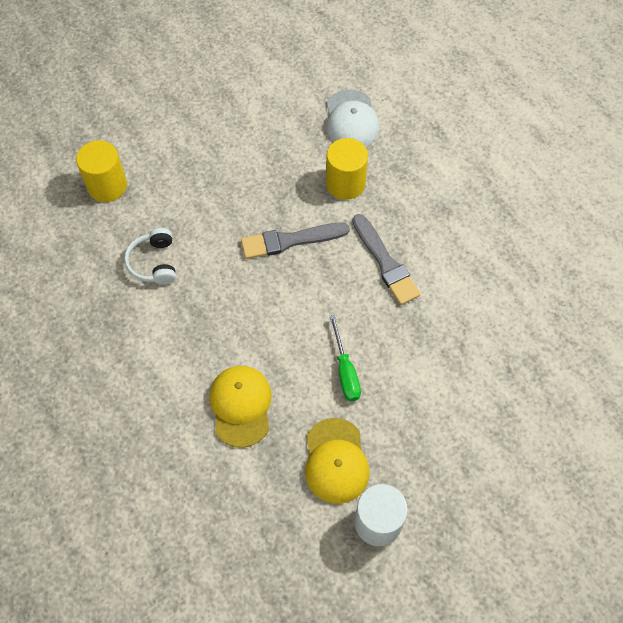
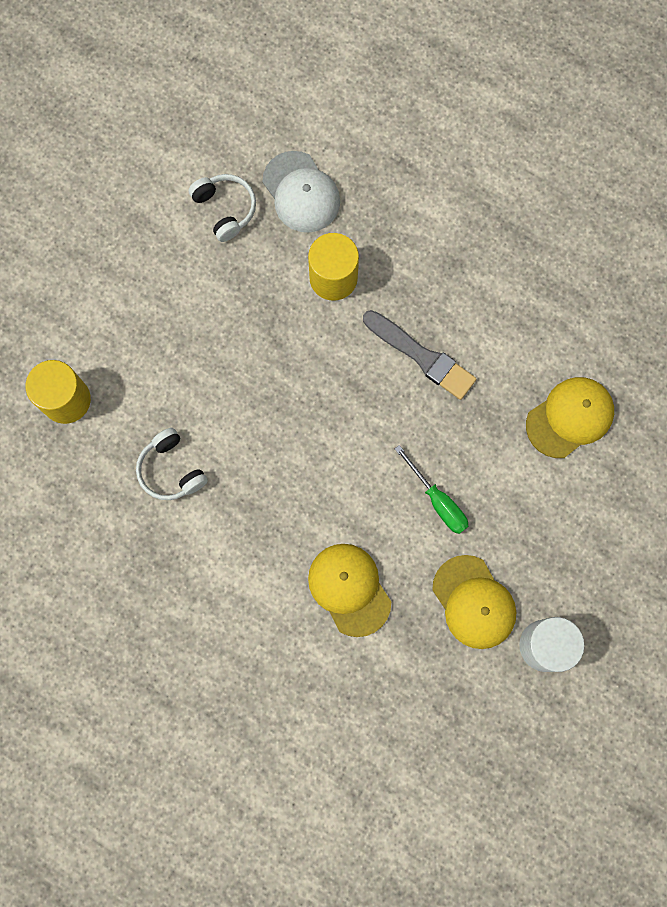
camera: 25 degrees left, 15 degrees up
grey brush [241,222,350,259] -> none
none -> white headphones [188,174,256,242]
none -> yellow cap [526,377,614,458]

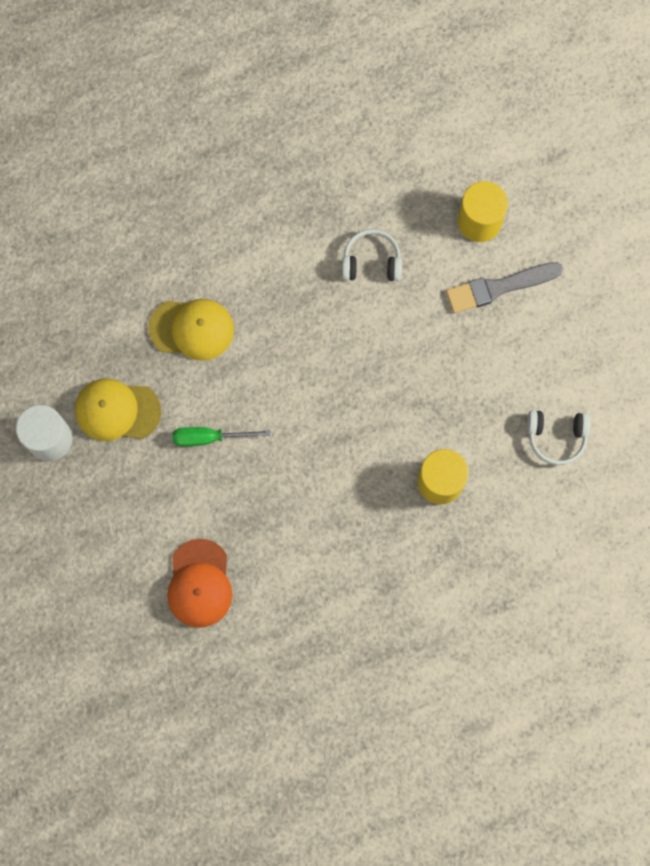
camera: 125 degrees right, 0 degrees up
white cap [262,151,340,233] -> none
grey brush [363,310,477,400] -> grey brush moved to [446,262,563,313]
yellow cap [526,377,614,458] -> orange cap [167,539,232,628]

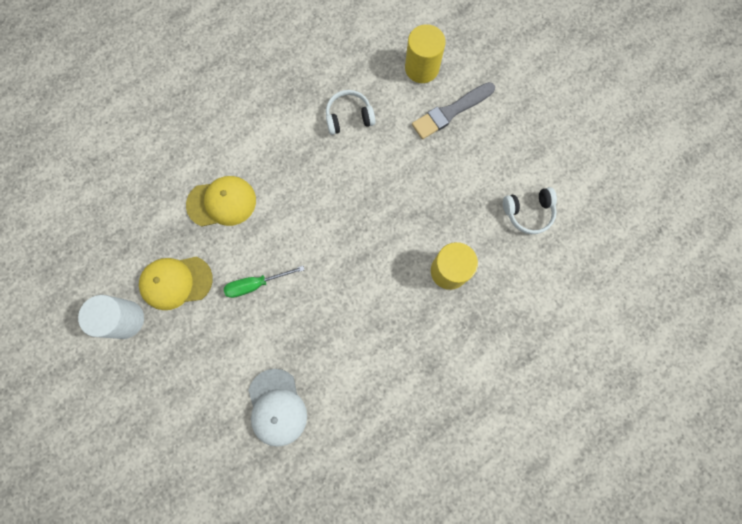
camera: 15 degrees left, 0 degrees up
orange cap [167,539,232,628] -> white cap [248,369,307,447]

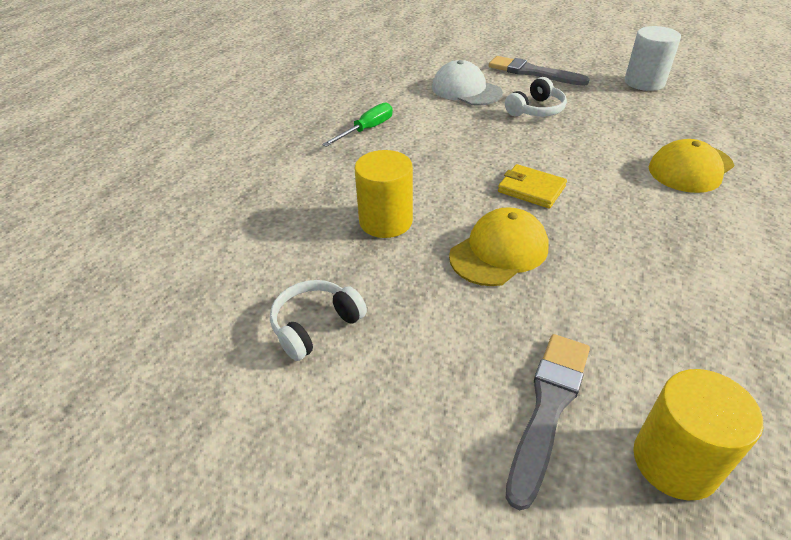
camera: 150 degrees right, 35 degrees down
yellow cap [139,257,213,310] -> yellow cap moved to [449,207,548,286]
green screwdriver [224,266,304,298] -> green screwdriver moved to [322,103,393,147]
white headphones [326,90,375,135] -> white headphones moved to [505,77,567,116]
none -> grey brush [489,56,590,86]
none -> yellow wallet [498,164,567,208]

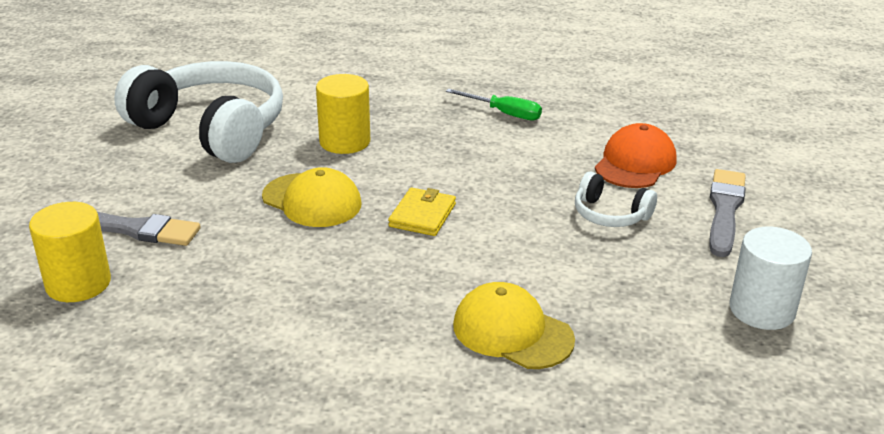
camera: 75 degrees right, 10 degrees down
white headphones [270,280,367,361] -> white headphones [114,61,283,163], size x2.23
white cap [432,60,503,106] -> orange cap [595,123,677,188]

